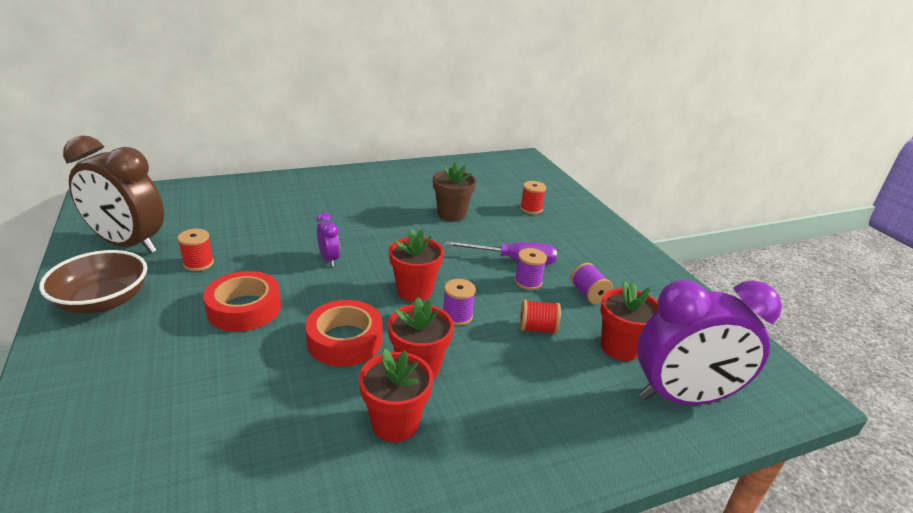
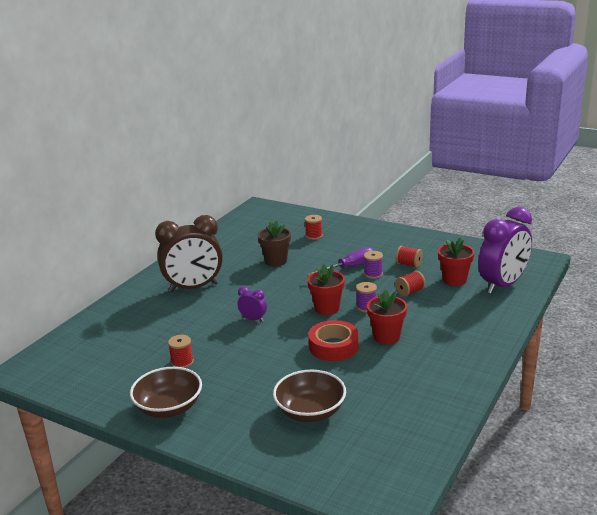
camera: 35 degrees left, 5 degrees down
brown clock [63,135,164,253] -> brown clock moved to [155,215,223,292]
red tape [203,271,281,332] -> none
red flower pot [359,349,433,442] -> none
purple spool [571,263,613,304] -> red spool [396,246,423,268]
none -> brown bowl [273,370,346,422]

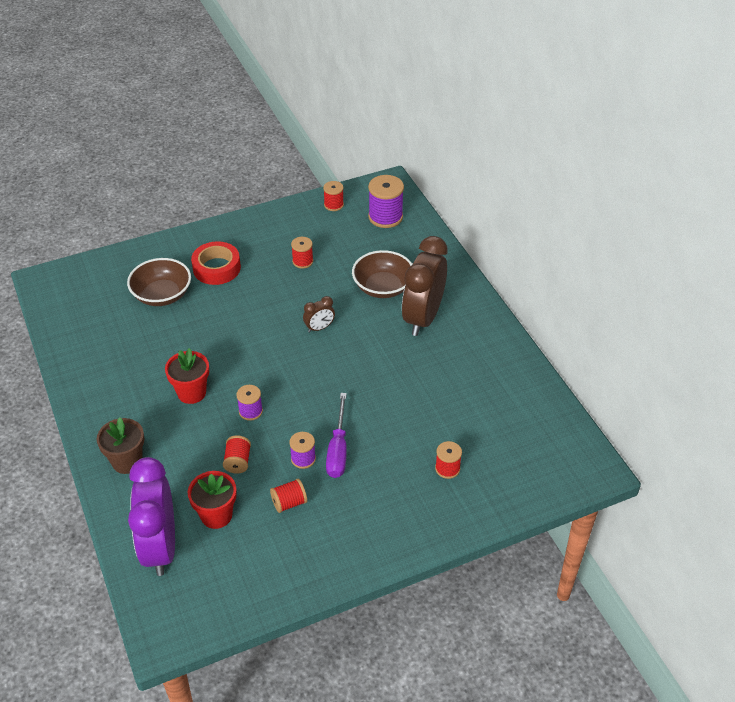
camera: 125 degrees right, 20 degrees up
brown bowl [130,367,202,418] -> brown bowl moved to [352,250,412,298]
purple clock [238,287,267,322] -> brown clock [303,296,335,332]
brown flower pot [258,221,291,266] -> brown flower pot moved to [97,417,144,474]
red flower pot [307,264,345,315] -> none
red tape [308,320,359,361] -> red tape moved to [191,241,241,285]
none -> red spool [323,181,344,211]
none -> purple spool [368,175,404,228]

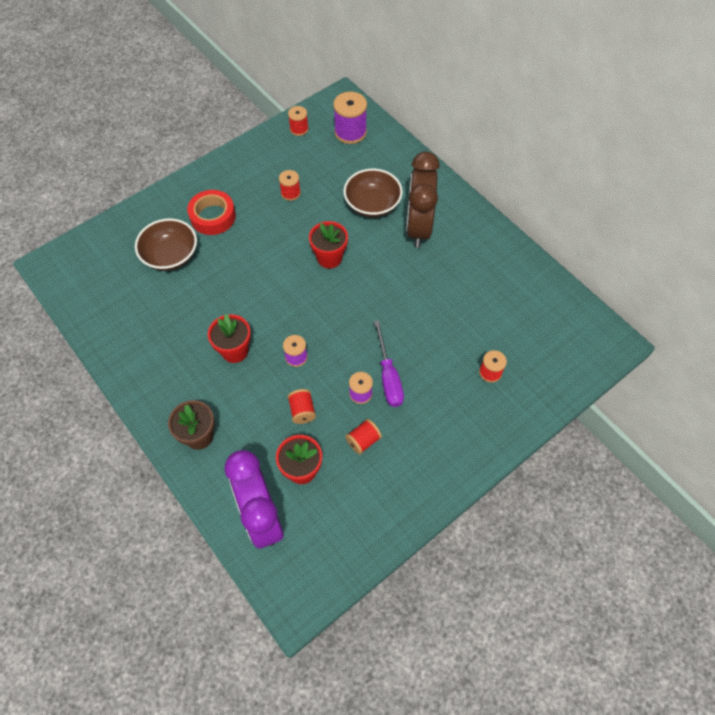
camera: 15 degrees left, 15 degrees up
brown clock [303,296,335,332] -> red flower pot [309,221,348,268]

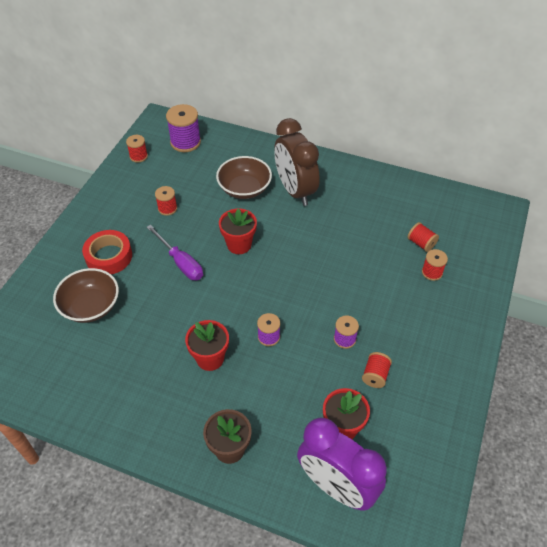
camera: 30 degrees left, 10 degrees down
red spool [288,389,316,424] -> red spool moved to [408,222,439,252]
purple screwdriver [374,320,404,407] -> purple screwdriver moved to [146,225,203,280]

